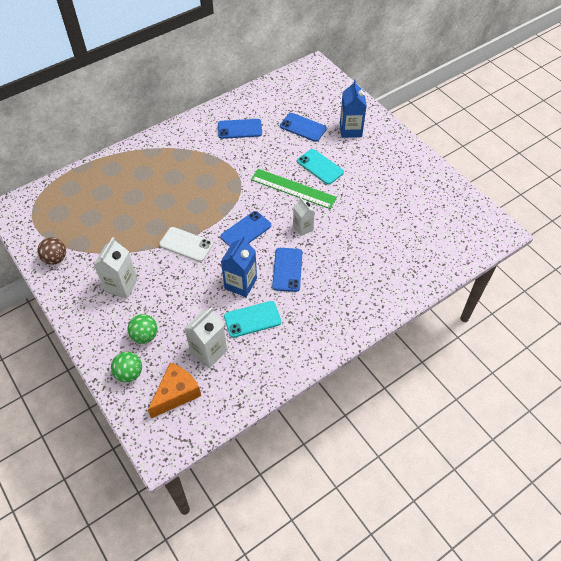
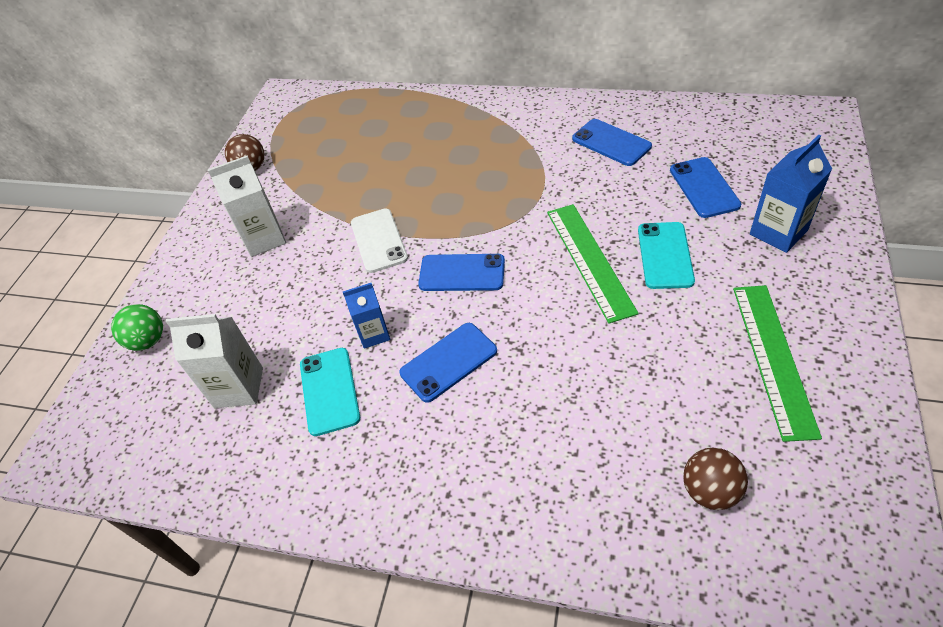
camera: 55 degrees right, 5 degrees down
green ball [128,314,158,344] -> none
orange cheese [148,363,201,418] -> none
blue carton [221,235,257,297] -> blue carton [343,283,390,349], size x0.65
turquoise phone [224,301,281,338] -> turquoise phone turned 45 degrees clockwise [300,348,360,436]
white carton [293,197,315,236] -> none
none -> brown ball [683,448,748,510]
none -> green ruler [733,285,822,442]

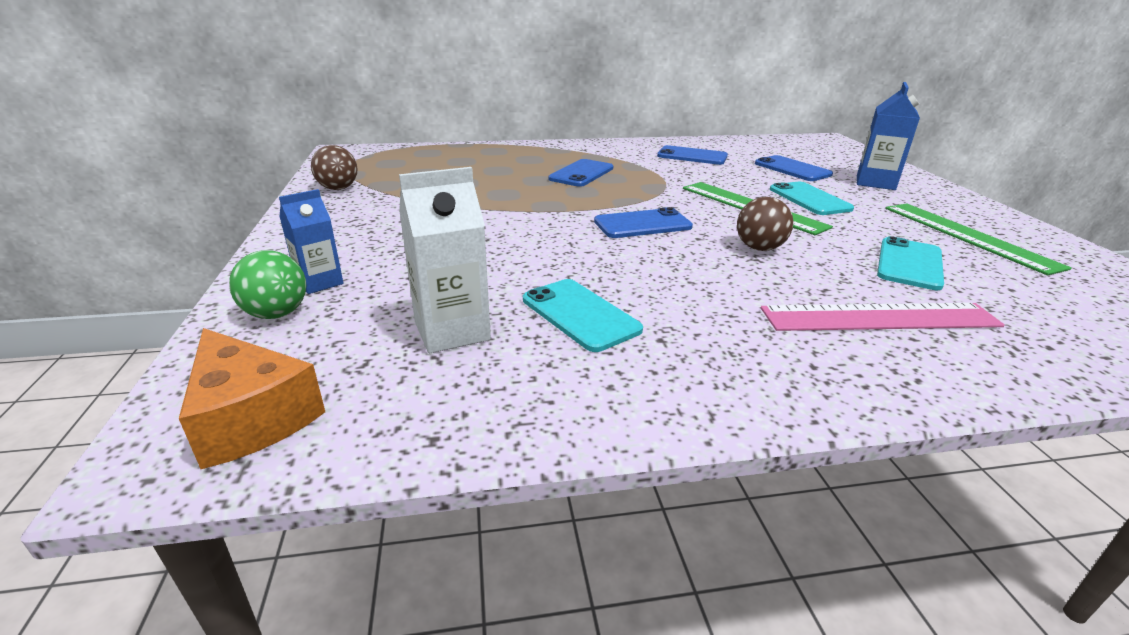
camera: 30 degrees left, 20 degrees down
white carton [208,156,286,257] -> none
blue carton [343,283,390,349] -> blue carton moved to [279,189,344,294]
white phone [351,208,408,273] -> none
blue phone [400,323,497,403] -> blue phone moved to [548,159,613,187]
brown ball [683,448,748,510] -> brown ball moved to [737,197,793,251]
none -> orange cheese [179,328,325,469]
none -> pink ruler [761,303,1005,331]
none -> turquoise phone [877,236,944,290]

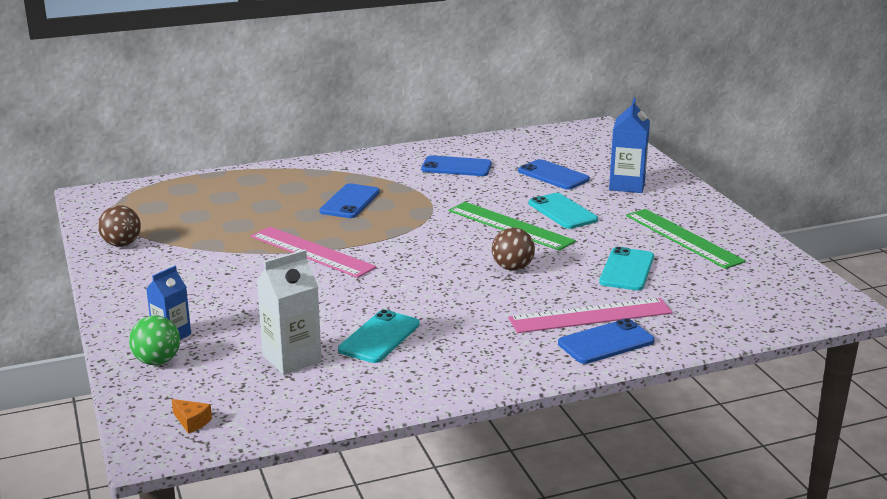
camera: 10 degrees left, 5 degrees down
orange cheese [179,328,325,469] -> orange cheese [171,399,212,434], size x0.45
turquoise phone [523,279,643,352] -> turquoise phone turned 75 degrees clockwise [338,310,420,363]
blue phone [594,207,693,238] -> blue phone moved to [558,318,655,364]
none -> pink ruler [251,227,376,278]

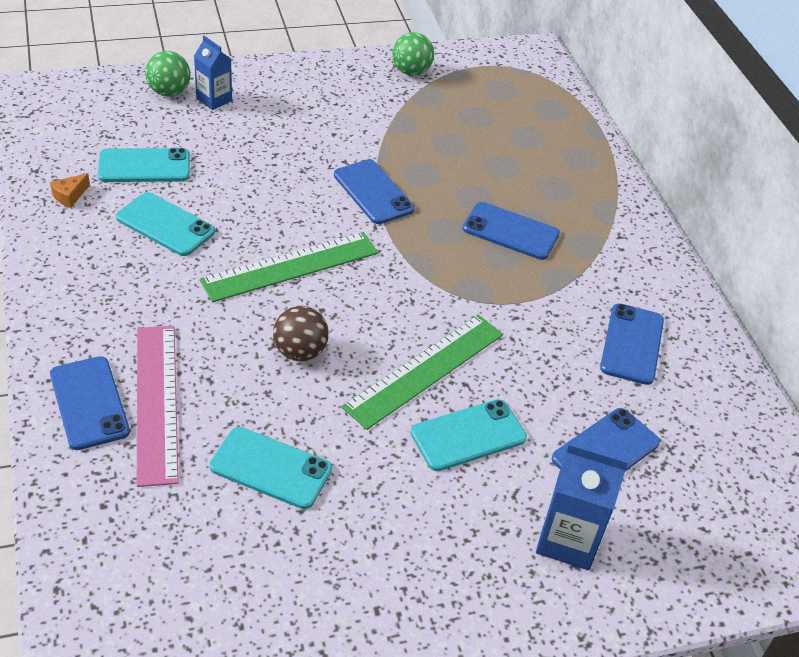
camera: 90 degrees right, 20 degrees up
brown ball [98,205,141,247] -> green ball [392,32,434,76]
orange cheese [171,399,212,434] -> orange cheese moved to [50,173,90,208]
pink ruler [251,227,376,278] -> blue phone [334,159,415,224]
white carton [257,249,322,374] -> turquoise phone [98,148,190,182]
green ruler [626,209,746,269] -> green ruler moved to [200,232,378,302]

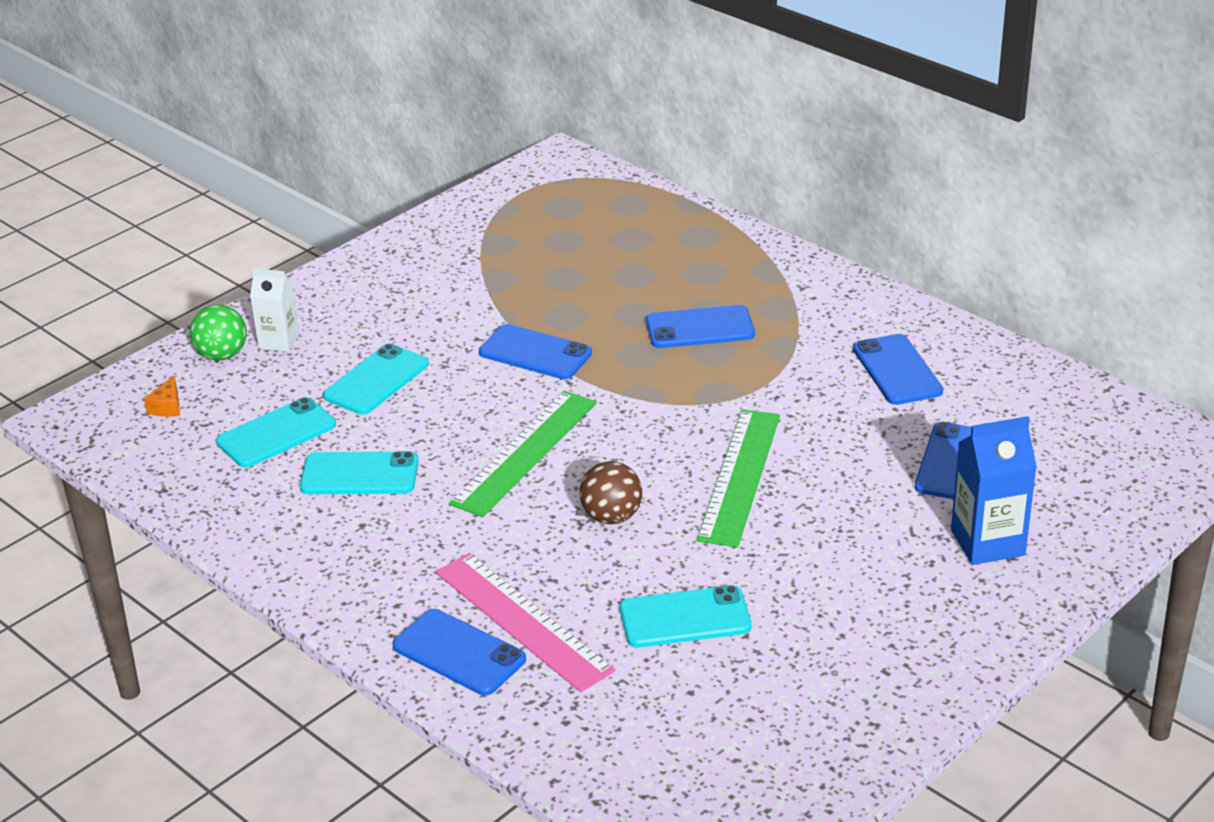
camera: 25 degrees left, 10 degrees down
orange cheese [50,173,90,208] -> orange cheese moved to [144,376,180,417]
blue carton [194,36,232,110] -> white carton [250,268,300,352]
green ball [392,32,434,76] -> none
turquoise phone [411,399,527,471] -> turquoise phone moved to [323,344,429,415]

